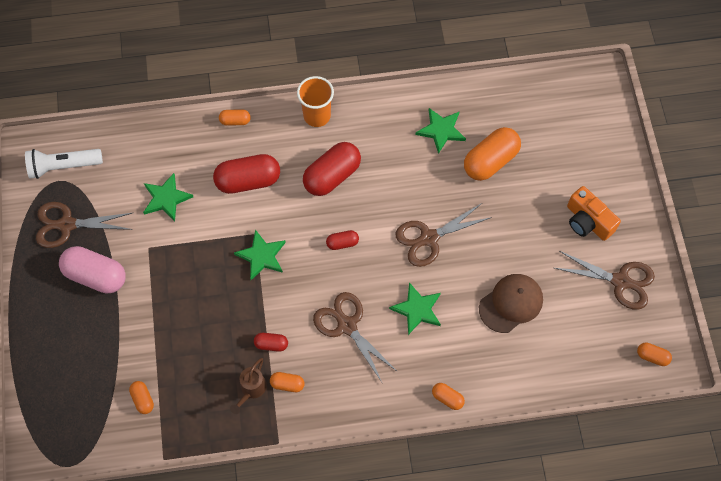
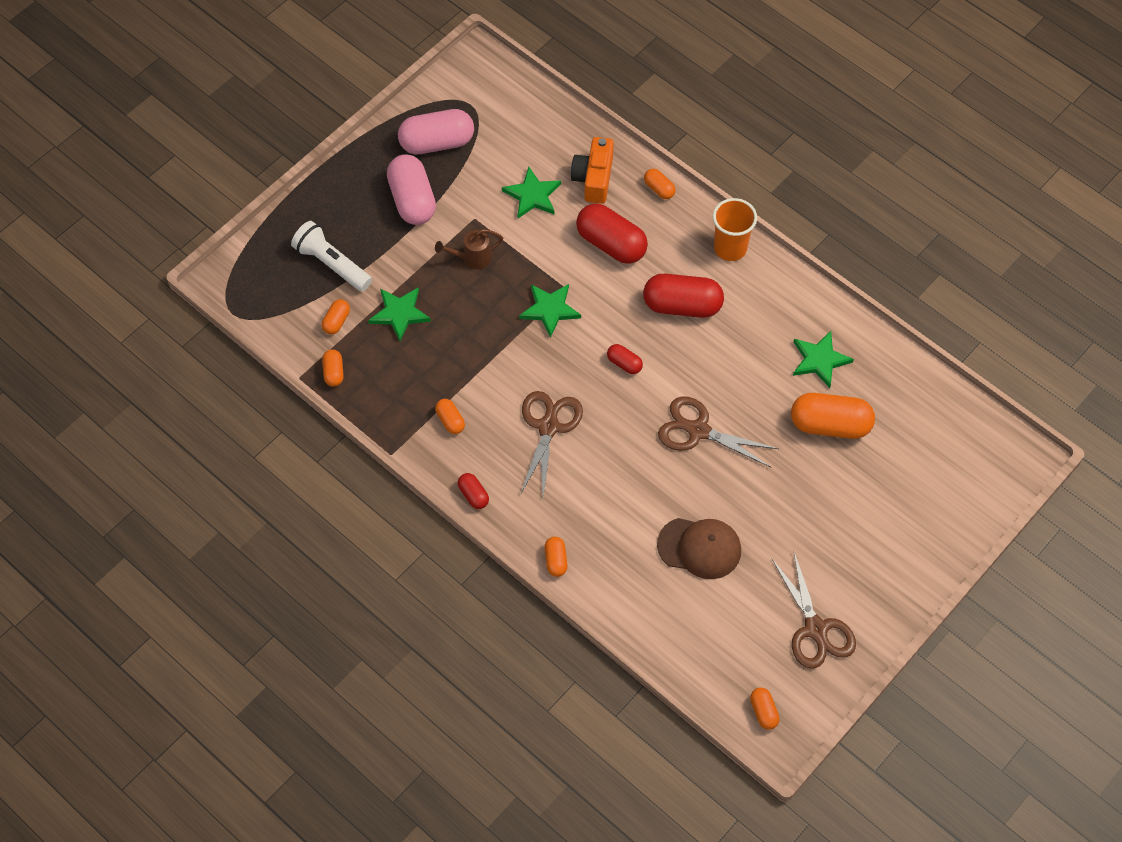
camera: 50 degrees right, 5 degrees down
white flashlight [25,149,103,179] -> white flashlight moved to [291,221,372,292]
brown scissors [36,202,132,248] -> pink capsule [398,109,474,154]
brown watering can [230,358,267,414] -> brown watering can moved to [435,229,503,269]
red capsule [254,333,288,352] -> red capsule moved to [458,473,489,509]
green star [389,282,441,335] -> green star moved to [368,288,431,341]
orange camera [567,186,621,241] -> orange camera moved to [571,137,614,204]
none -> orange capsule [322,349,344,387]

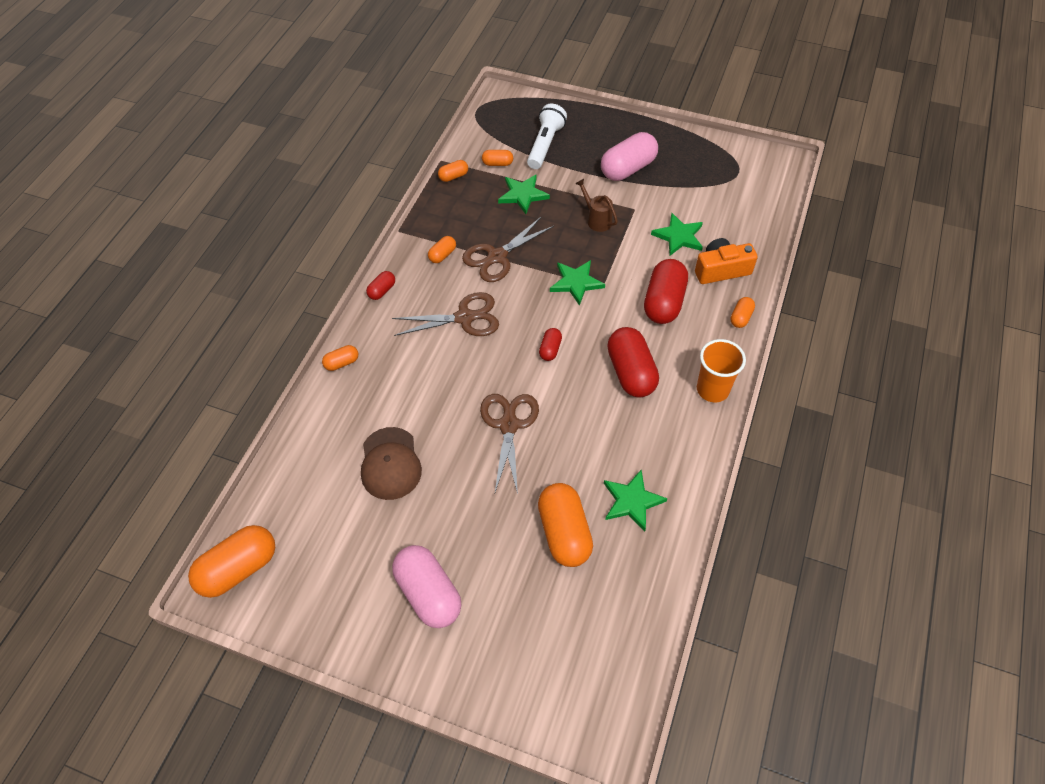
camera: 70 degrees right, 5 degrees down
pink capsule [398,109,474,154] -> pink capsule moved to [392,545,461,628]
orange capsule [750,688,780,730] -> orange capsule [188,525,275,598], size x2.06
brown scissors [772,552,856,669] -> brown scissors moved to [462,217,554,282]

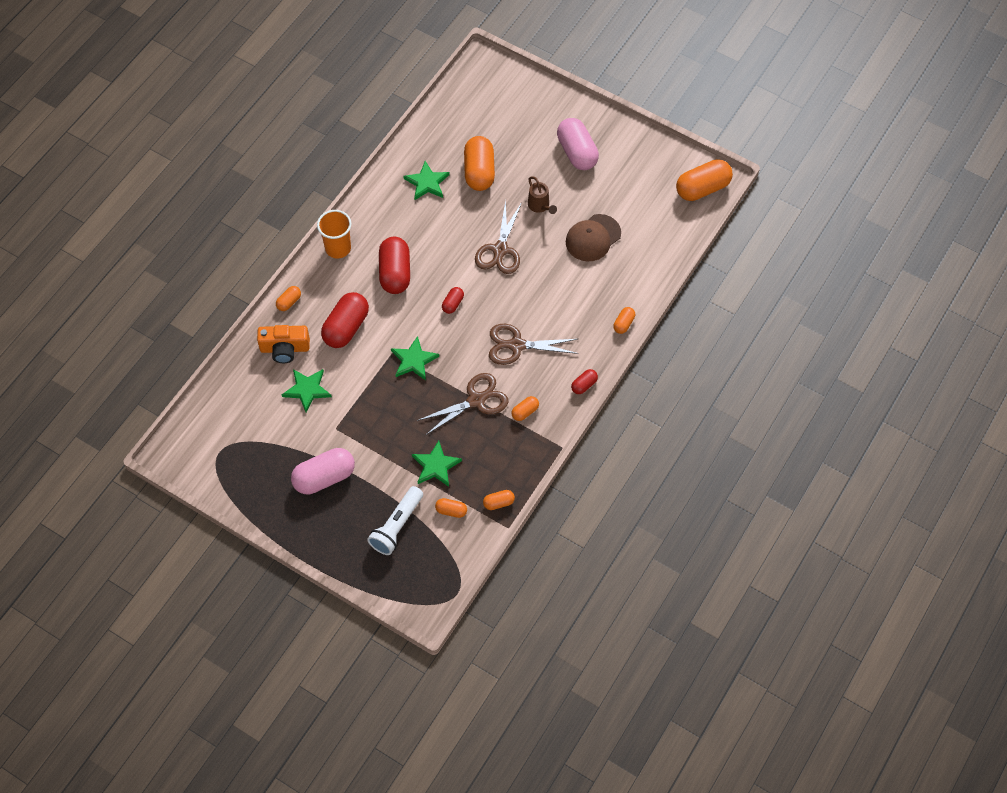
camera: 170 degrees left, 5 degrees up
orange capsule [322,345,358,371] -> orange capsule turned 45 degrees counterclockwise [613,307,635,334]
brown cap [361,427,422,500] -> brown cap turned 135 degrees counterclockwise [566,214,621,261]
brown watering can [575,179,618,232] -> brown watering can moved to [528,176,557,214]

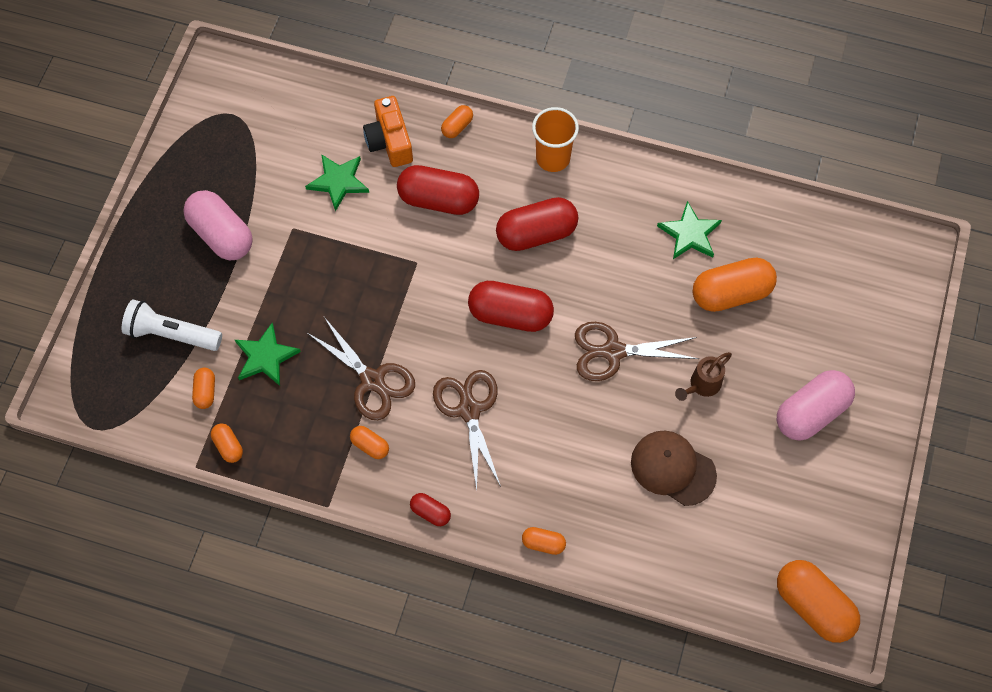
camera: 75 degrees right, 5 degrees up
orange capsule [276,286,301,311] -> orange capsule turned 75 degrees counterclockwise [441,105,473,138]
green star [391,336,439,380] -> none
red capsule [442,287,464,314] -> red capsule [468,281,554,332], size x2.06

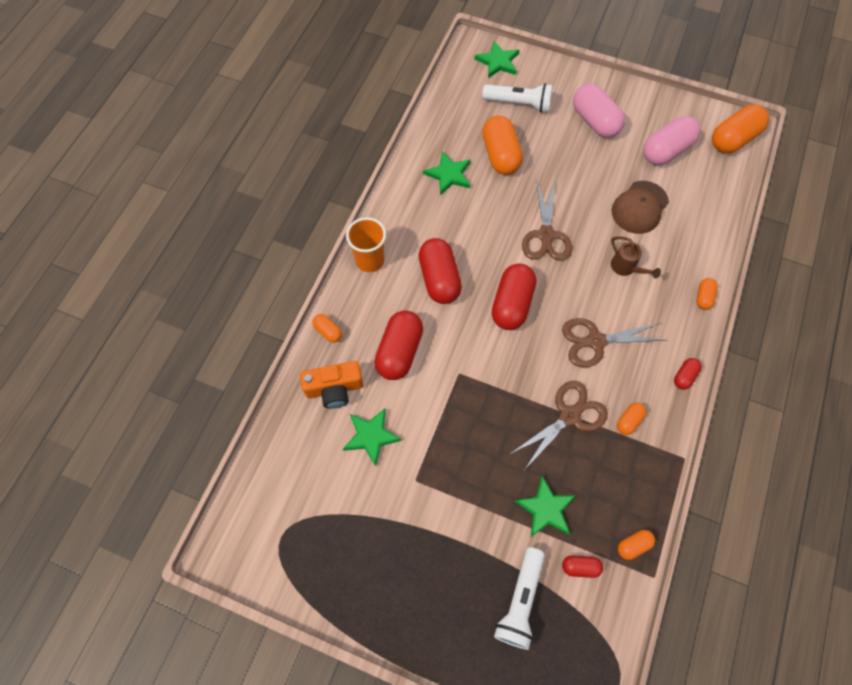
camera: 85 degrees left, 0 degrees up
pink capsule [183,190,253,260] -> pink capsule moved to [643,116,700,165]
orange capsule [192,368,215,409] -> red capsule [562,555,603,578]
brown watering can [675,352,732,401] -> brown watering can moved to [611,236,661,279]
none -> green star [474,41,519,78]
none -> white flashlight [482,83,553,113]

